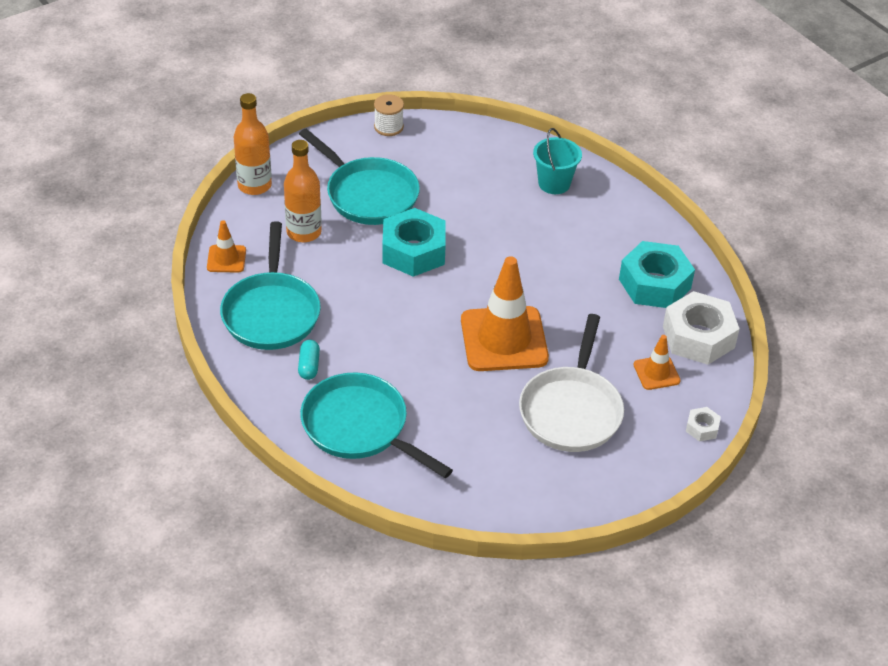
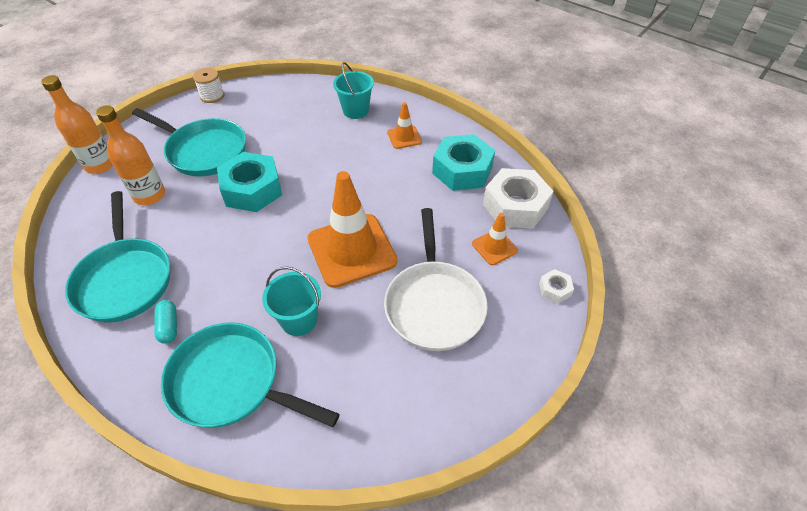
camera: 15 degrees left, 5 degrees up
orange traffic cone [207,221,246,272] -> orange traffic cone moved to [387,102,422,149]
none -> turquoise bucket [262,267,321,336]

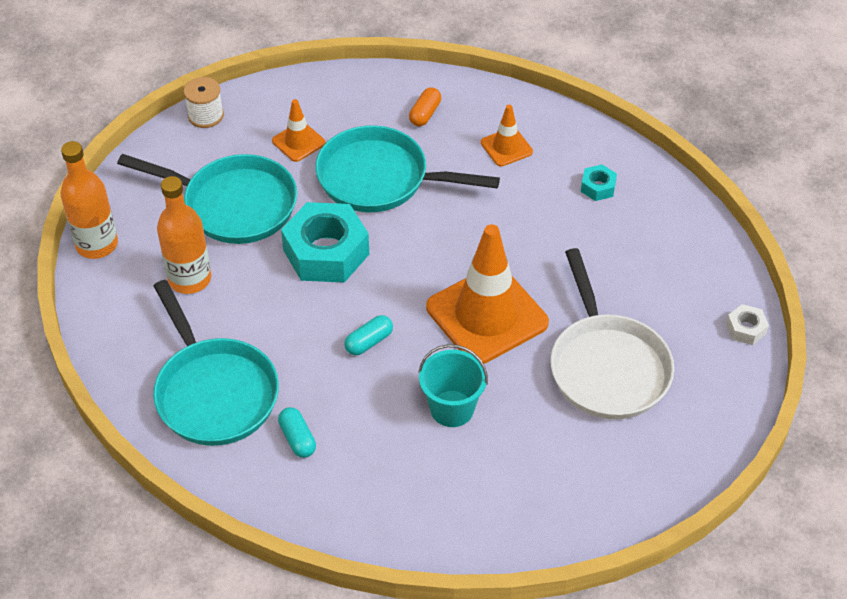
camera: 10 degrees left, 0 degrees up
turquoise pan [161,323,340,428] -> turquoise pan moved to [315,125,500,212]
turquoise bucket [333,62,374,119] -> orange capsule [409,87,441,126]
turquoise nut [432,134,495,191] -> turquoise nut [581,165,617,201], size x0.45
orange traffic cone [472,213,518,265] -> orange traffic cone moved to [272,99,325,162]
white nut [483,168,554,229] -> none
none -> turquoise capsule [344,315,393,355]

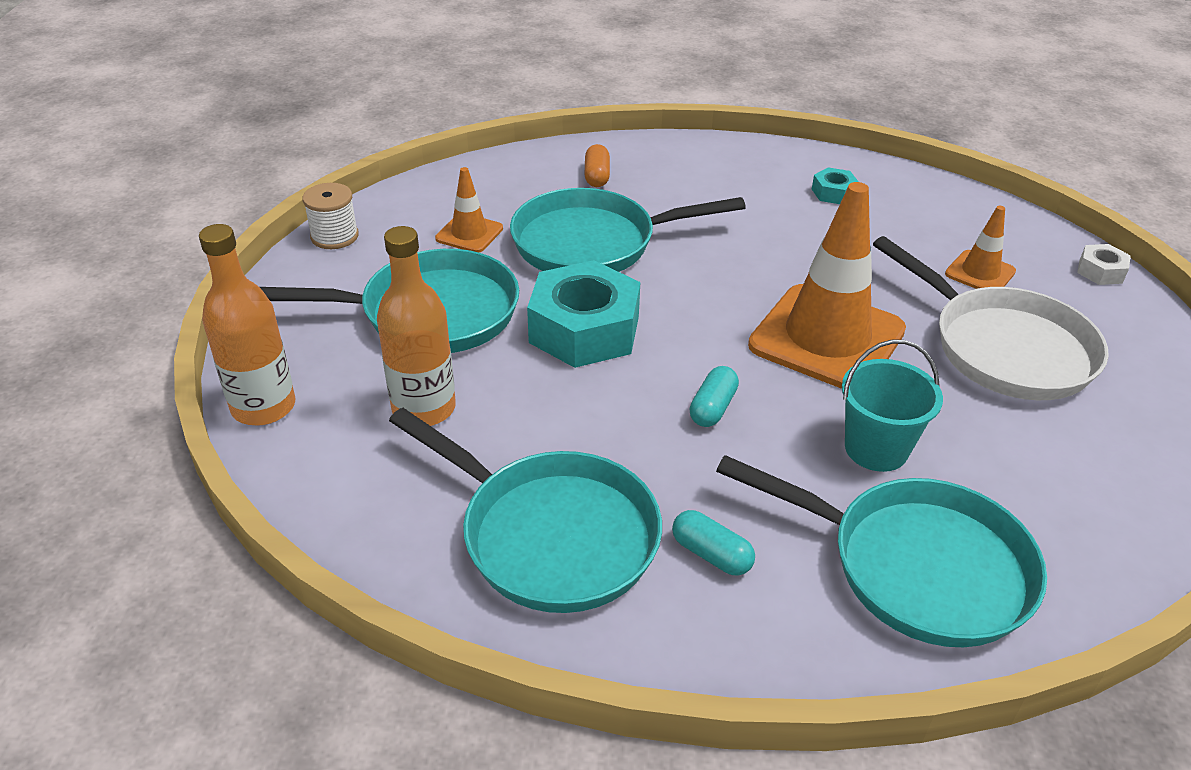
camera: 25 degrees left, 10 degrees down
orange traffic cone [481,105,533,167] -> orange traffic cone moved to [945,206,1016,289]
none -> turquoise pan [716,455,1047,647]

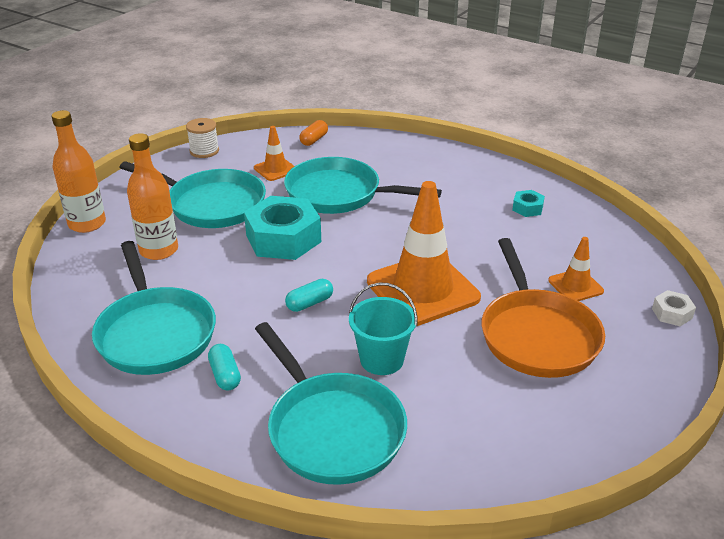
camera: 30 degrees right, 5 degrees down
orange capsule [585,144,610,187] -> orange capsule moved to [299,120,328,146]
white pan [873,236,1109,400] -> orange pan [482,238,605,378]

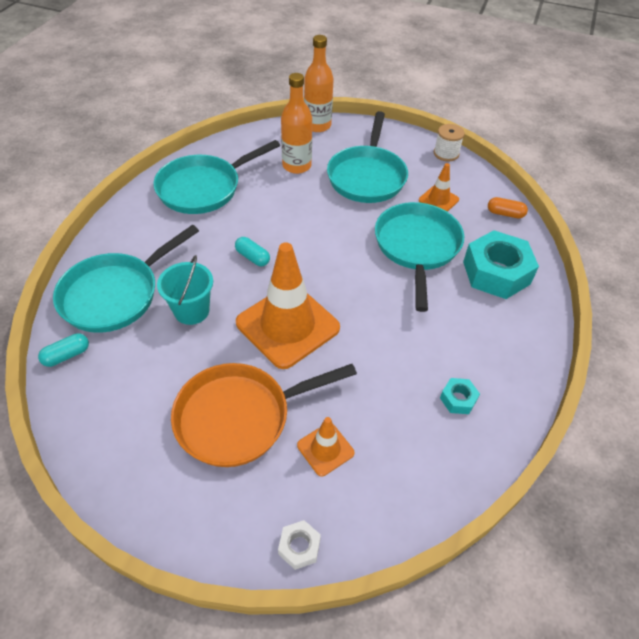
camera: 75 degrees right, 15 degrees up
turquoise capsule [208,344,241,391] -> turquoise capsule moved to [38,333,89,367]
turquoise nut [244,196,321,260] -> turquoise nut moved to [463,230,539,299]

